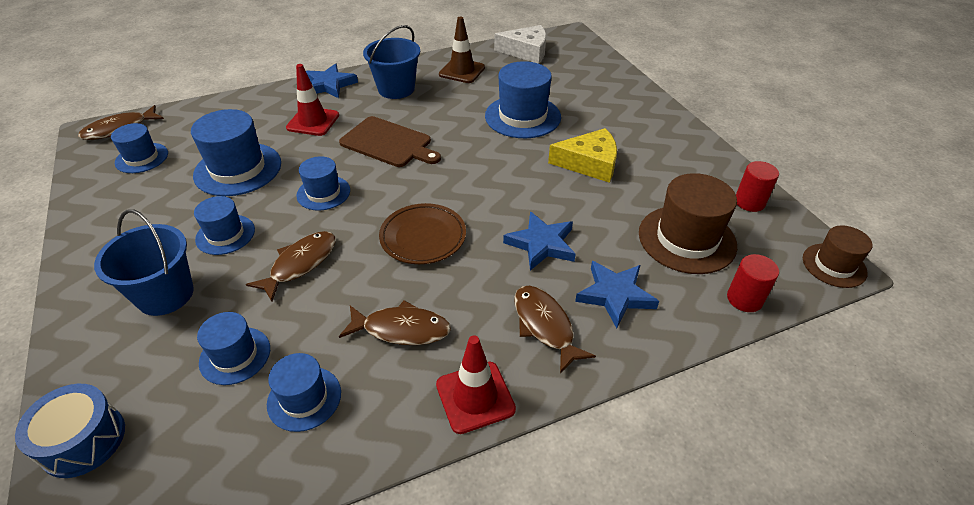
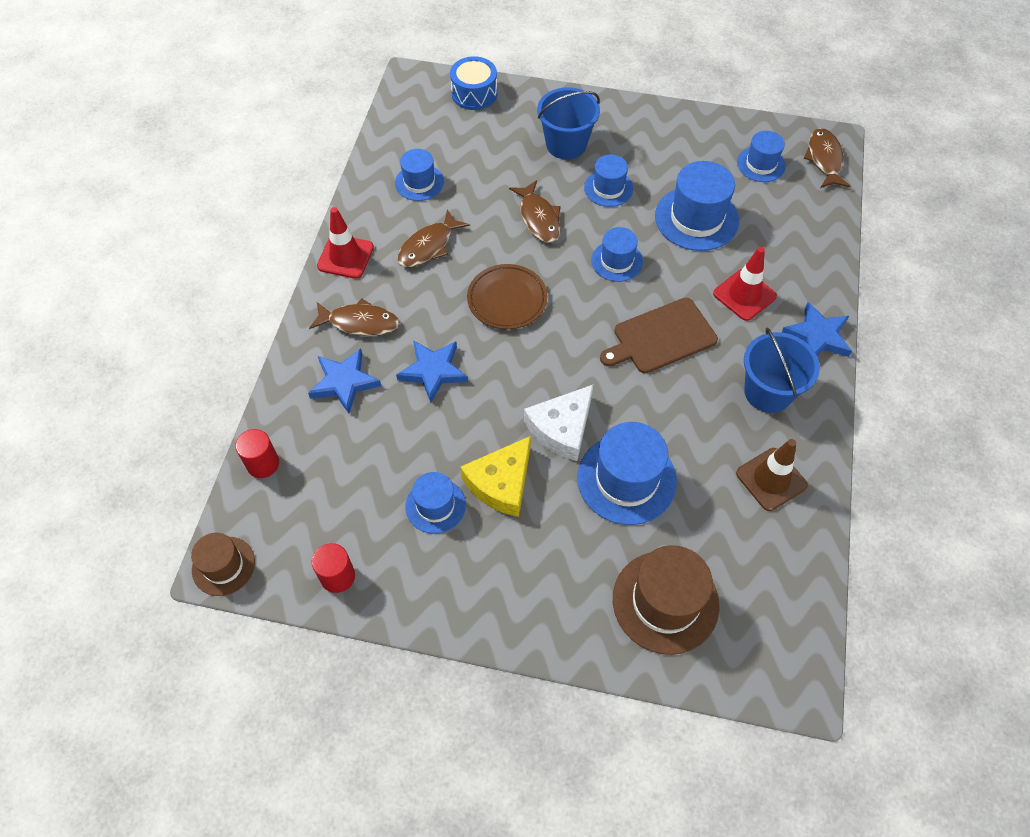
camera: 125 degrees right, 15 degrees up
blue hat [197,312,270,385] -> blue hat moved to [405,472,466,534]
white cheese [494,25,546,64] -> white cheese moved to [524,384,594,461]
brown hat [639,173,737,274] -> brown hat moved to [613,545,719,655]

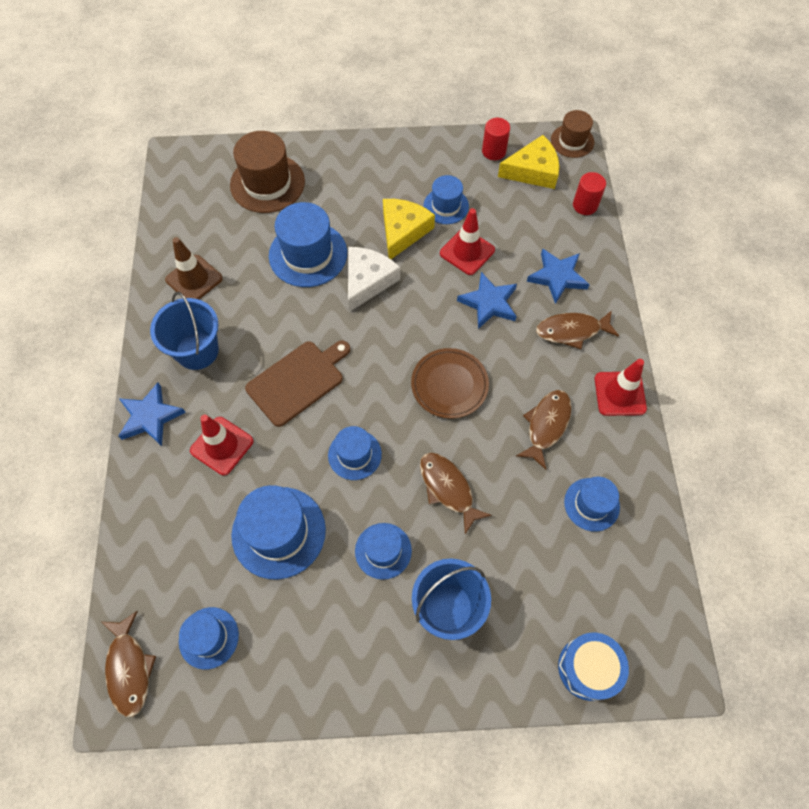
camera: 165 degrees right, 5 degrees up
none -> red traffic cone [440,208,495,275]
none -> yellow cheese [498,135,560,189]

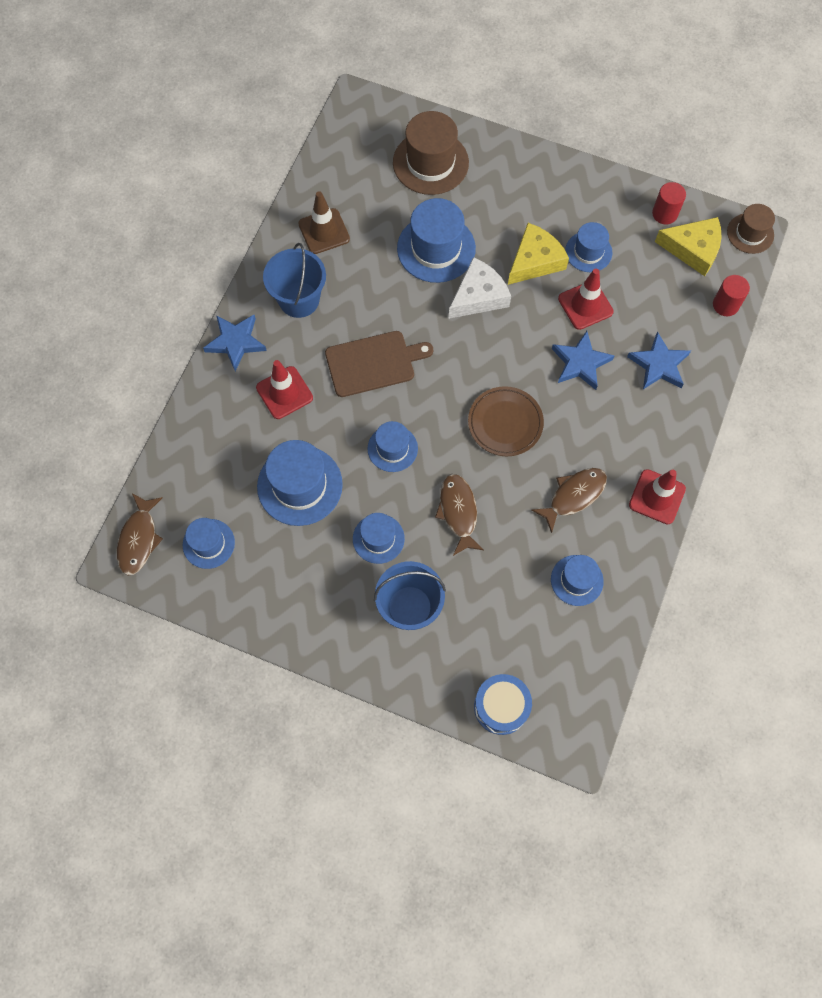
camera: 25 degrees right, 5 degrees up
brown fish [536,310,619,349] -> none

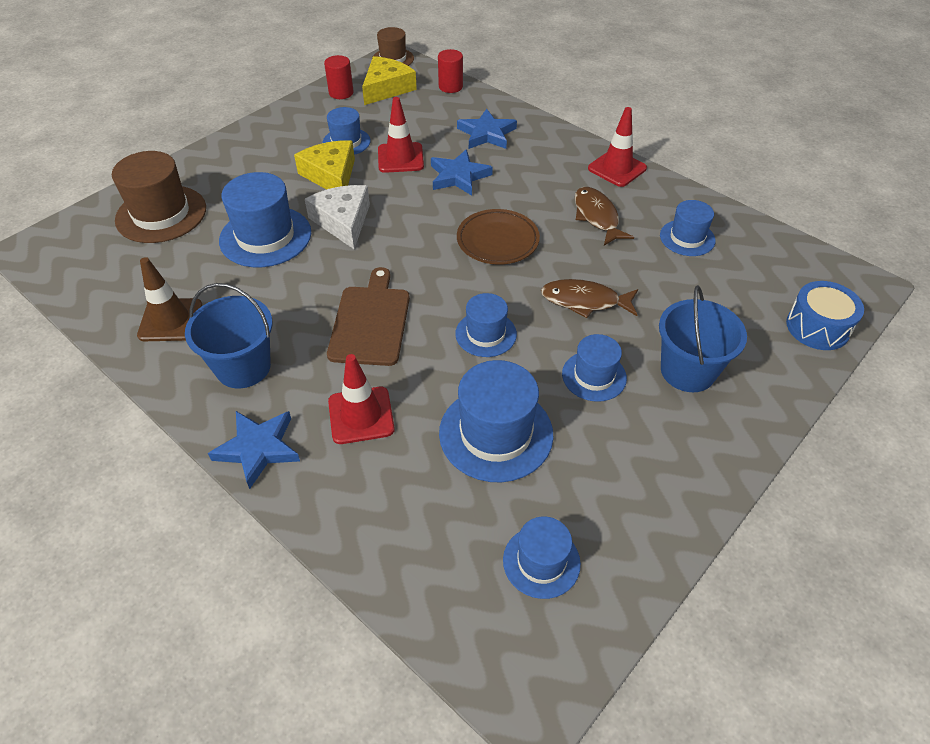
camera: 70 degrees left, 20 degrees down
brown fish [117,494,163,575] -> none

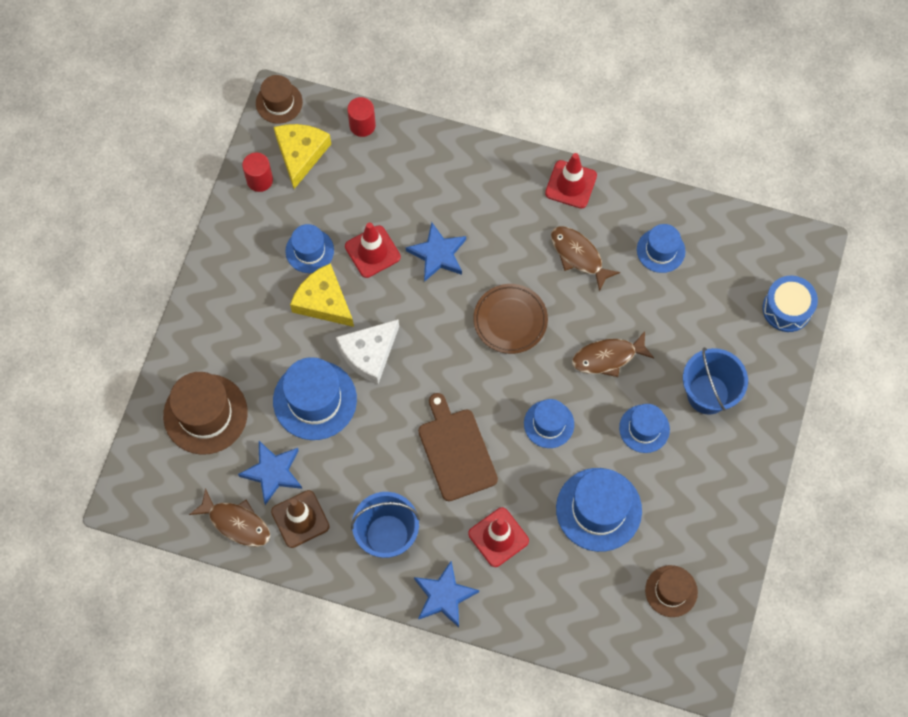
camera: 25 degrees left, 20 degrees up
white cheese [305,185,370,249] -> white cheese turned 90 degrees counterclockwise [336,319,399,384]
blue star [457,109,517,149] -> blue star moved to [238,441,302,505]
blue hat [503,516,581,599] -> brown hat [645,565,698,617]
none -> brown fish [189,488,270,547]

